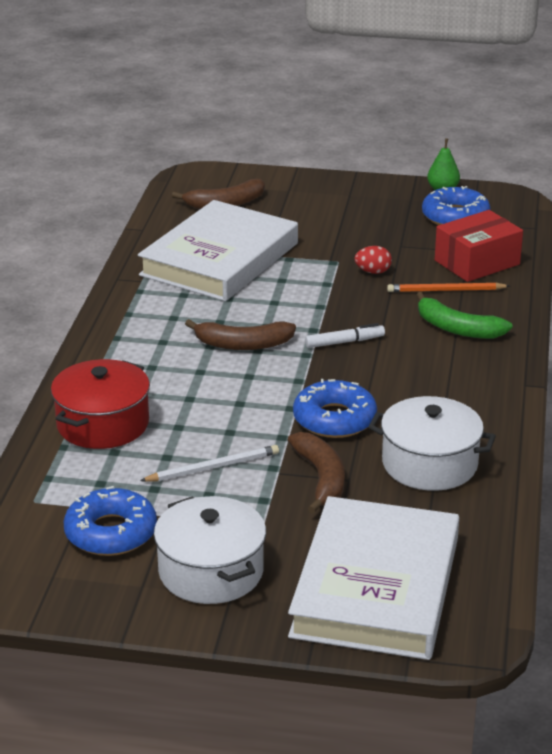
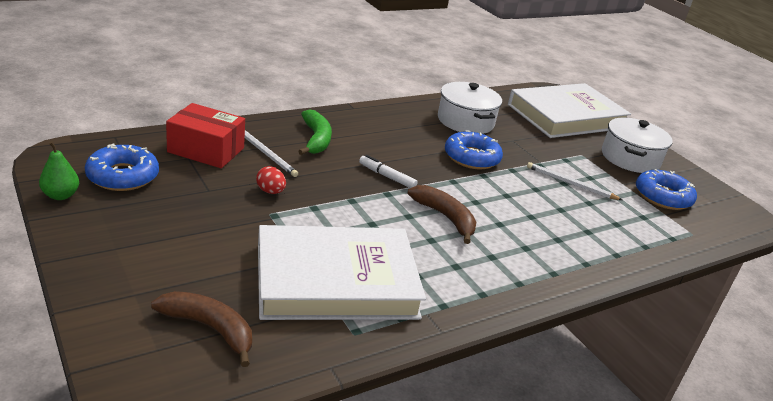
camera: 135 degrees left, 0 degrees up
red pot [51,359,150,449] -> none
brown banana [288,432,345,513] -> none
orange pencil [387,282,510,292] -> white pencil [245,130,298,177]

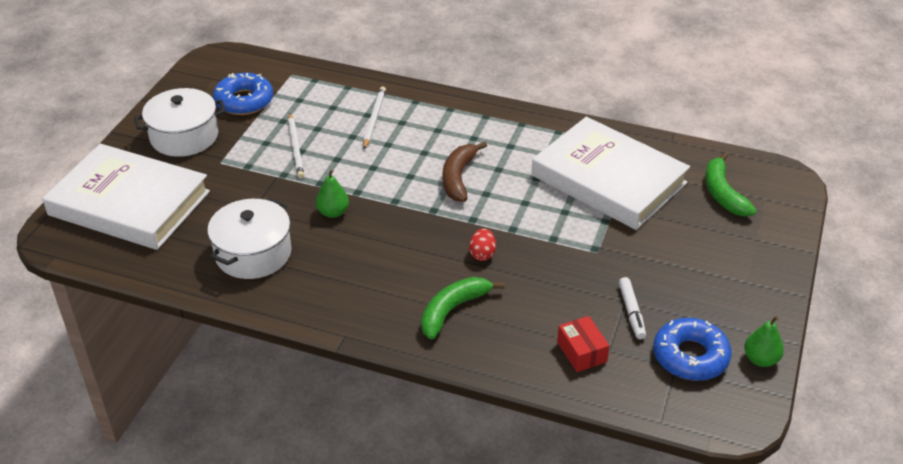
camera: 125 degrees left, 10 degrees up
brown banana [151,291,252,367] -> green banana [705,152,757,217]
red box [166,103,245,168] -> red box [557,316,610,372], size x0.60
white pencil [245,130,298,177] -> white pencil moved to [363,87,386,149]
red egg [256,166,286,194] -> red egg moved to [469,228,496,261]
white marker [359,155,418,188] -> white marker moved to [619,277,646,339]
blue donut [445,130,503,169] -> green pear [316,169,349,218]

